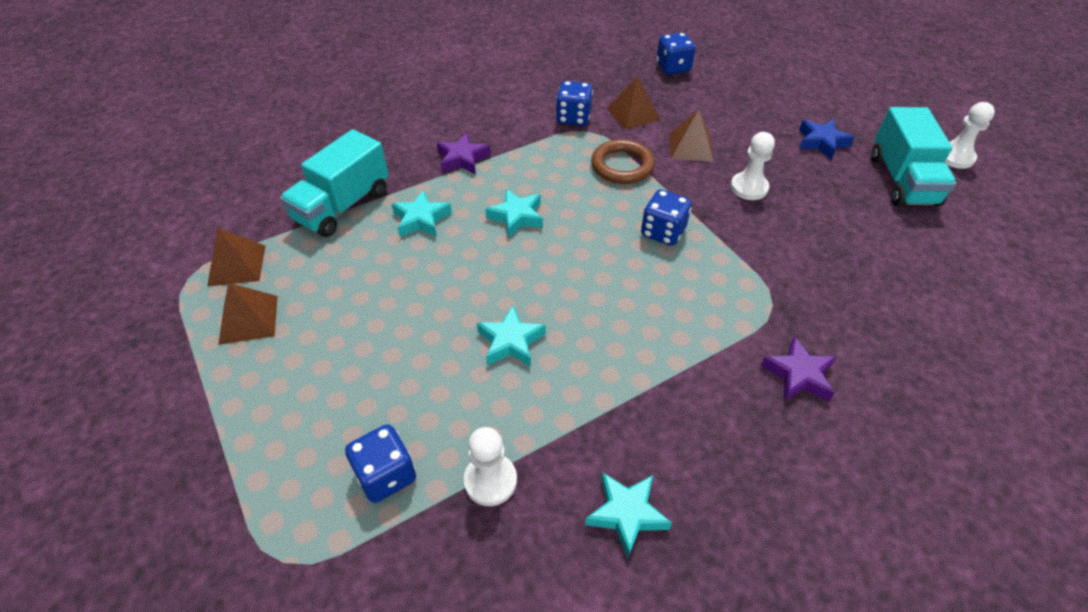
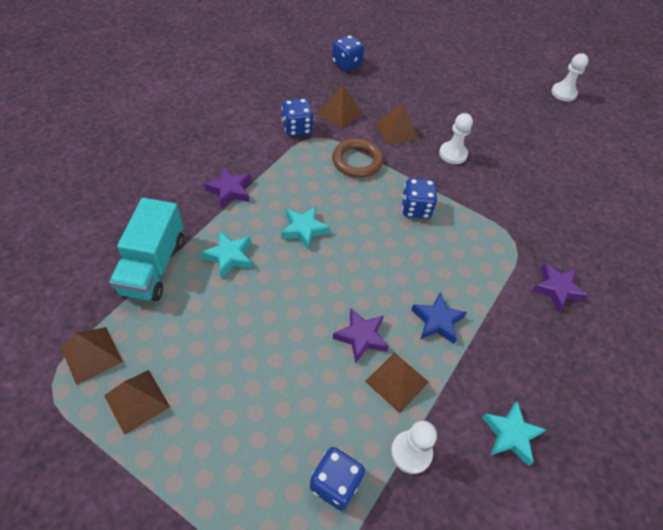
camera: 30 degrees left, 5 degrees up
turquoise star [477,305,546,367] -> purple star [333,308,389,363]
blue star [799,119,855,160] -> blue star moved to [411,292,467,344]
turquoise truck [871,107,956,207] -> none
none -> brown pyramid [365,352,429,413]

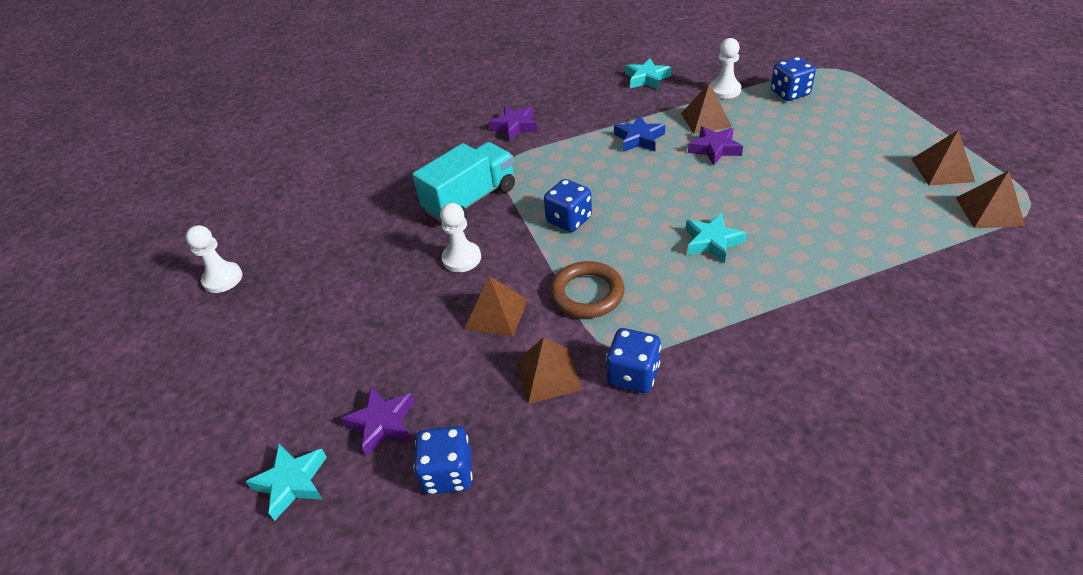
camera: 135 degrees left, 10 degrees down
turquoise truck [109,198,184,301] -> turquoise truck moved to [412,142,515,223]
turquoise star [201,231,252,279] -> turquoise star moved to [245,444,327,521]
purple star [204,167,251,208] -> purple star moved to [340,386,415,457]

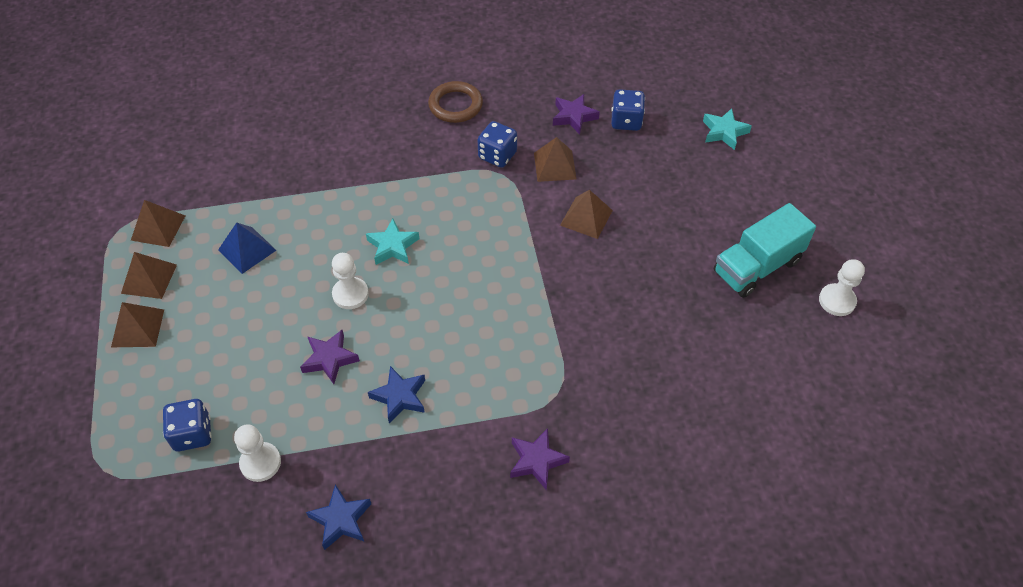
camera: 175 degrees left, 10 degrees up
purple star [340,386,415,457] -> purple star moved to [553,94,600,134]
turquoise truck [412,142,515,223] -> turquoise truck moved to [714,203,816,298]
white pawn [440,203,481,272] -> white pawn moved to [332,253,369,309]
blue dice [544,179,592,232] -> none
brown ring [550,261,624,318] -> brown ring moved to [428,81,483,123]
turquoise star [626,58,671,90] -> blue star [306,484,371,550]
brown pyramid [681,83,732,134] -> brown pyramid moved to [111,302,164,347]
none -> blue pyramid [218,223,276,274]

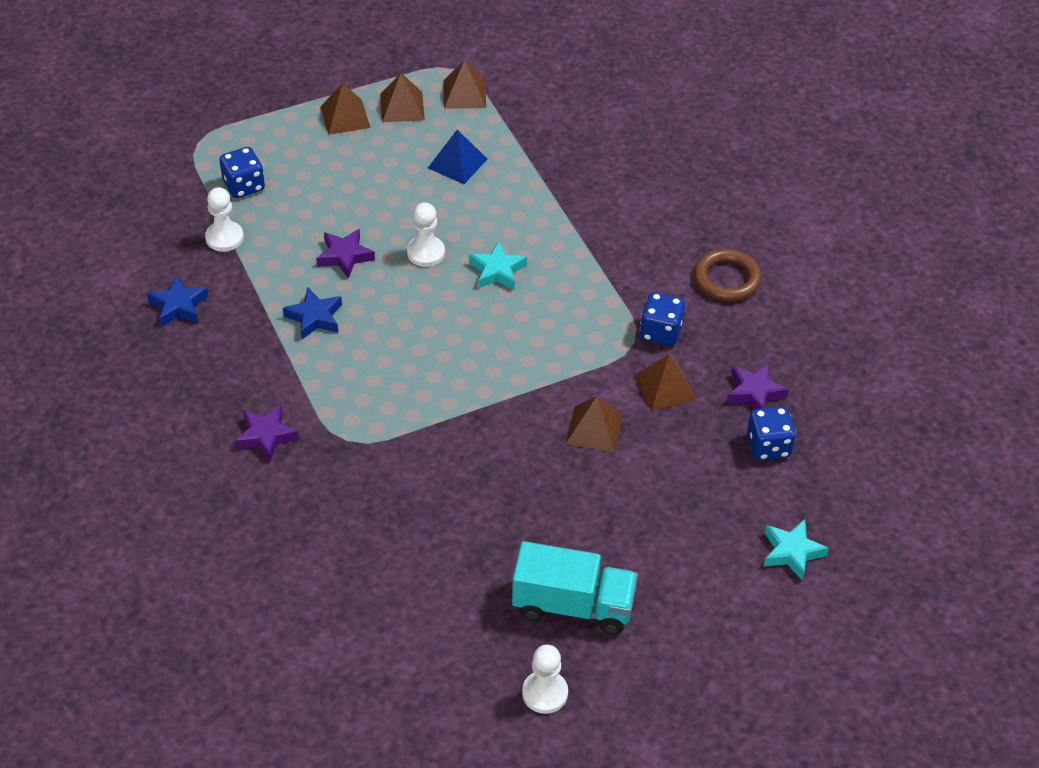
camera: 75 degrees right, 5 degrees down
turquoise truck [714,203,816,298] -> turquoise truck turned 150 degrees clockwise [512,541,638,634]

